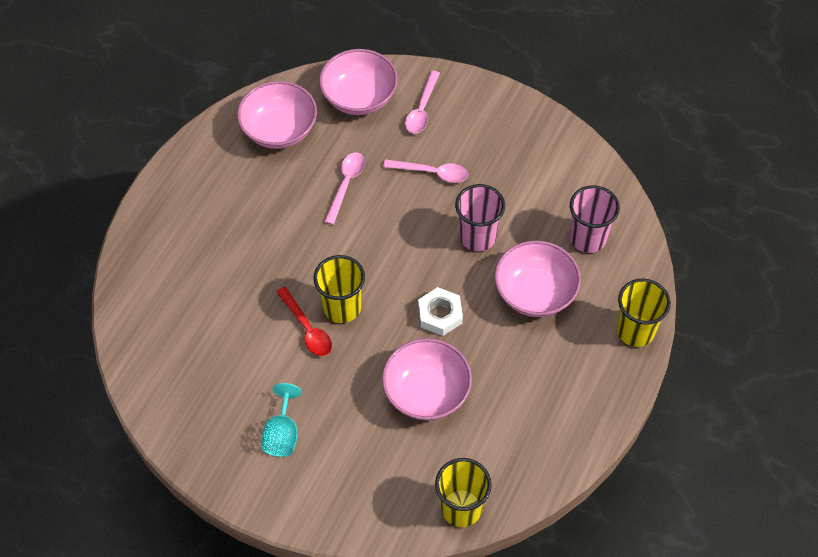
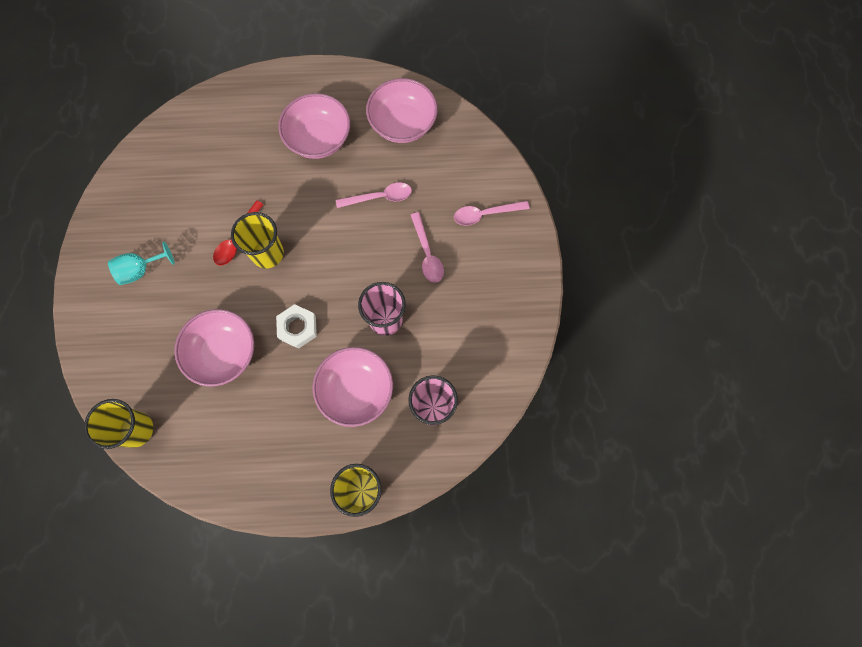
camera: 60 degrees right, 15 degrees up
pink bowl [319,49,398,115] -> pink bowl moved to [278,93,350,159]

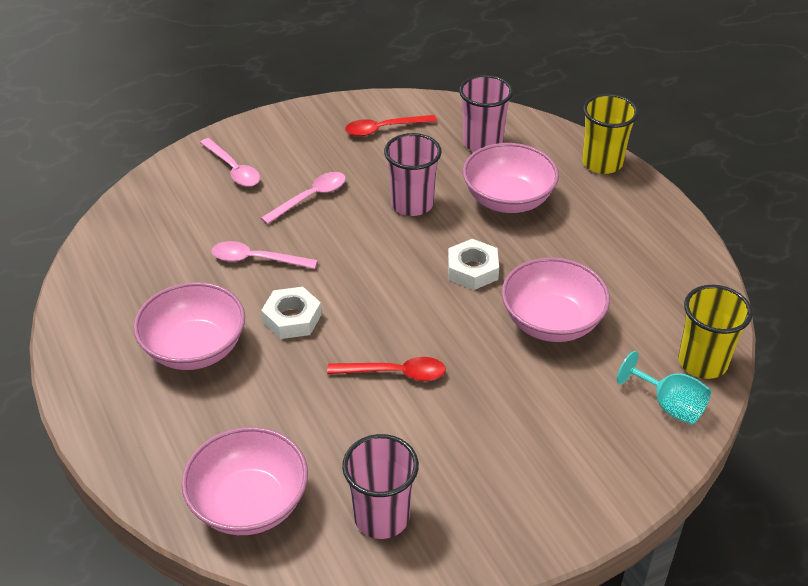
camera: 115 degrees left, 30 degrees down
turquoise goblet [108,242,175,285] -> turquoise goblet moved to [617,351,711,425]
yellow cup [231,212,284,268] -> none
pink spoon [336,182,412,208] -> pink spoon turned 45 degrees counterclockwise [212,241,318,269]
pink bowl [366,78,438,143] -> pink bowl moved to [181,427,308,535]
none -> white nut [261,287,322,339]
none -> pink cup [342,434,419,539]
none -> red spoon [345,115,437,136]

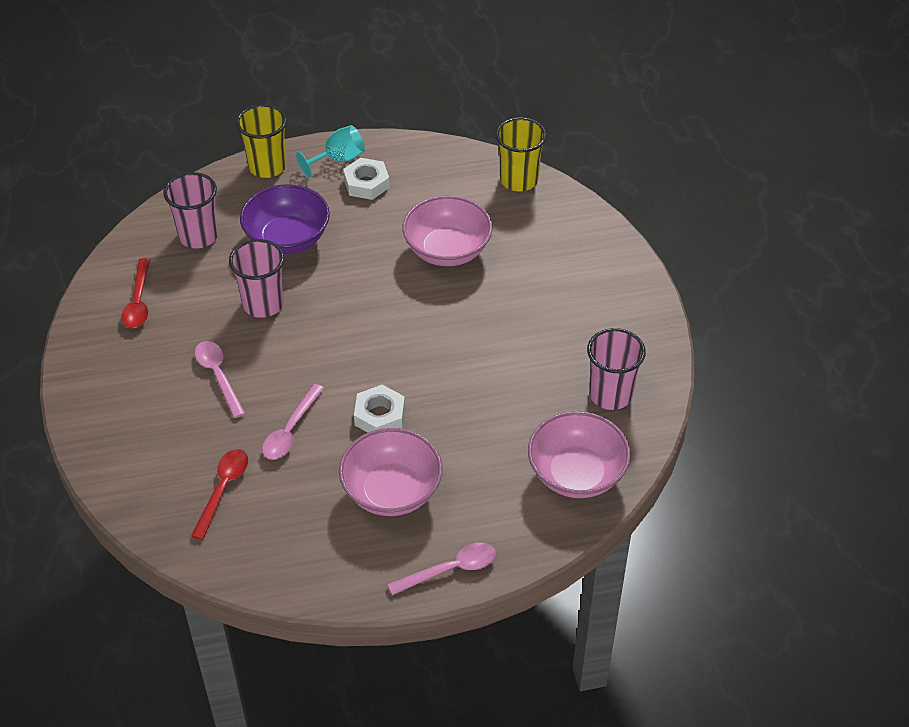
camera: 75 degrees left, 5 degrees up
pink spoon [200,138,260,187] -> pink spoon moved to [387,543,496,595]
red spoon [327,357,446,381] -> red spoon moved to [191,449,248,540]
white nut [448,239,499,290] -> white nut moved to [343,158,390,200]
pink bowl [463,143,559,213] -> purple bowl [240,184,330,255]
turquoise goblet [617,351,711,425] -> turquoise goblet moved to [296,125,365,178]

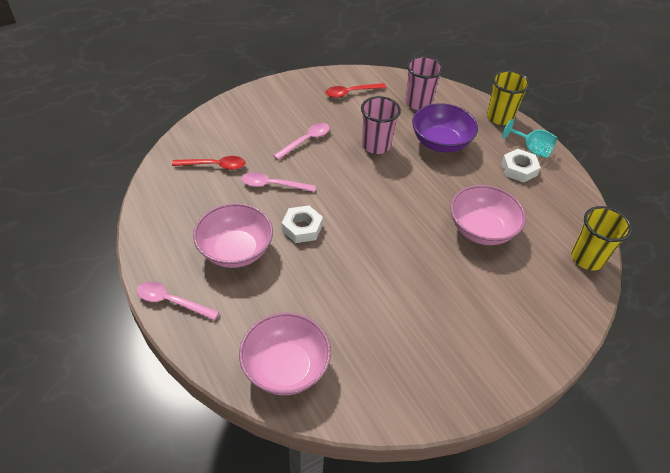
camera: 70 degrees right, 0 degrees up
pink spoon [387,543,496,595] -> pink spoon turned 150 degrees clockwise [137,281,219,320]
pink cup [587,328,646,410] -> none

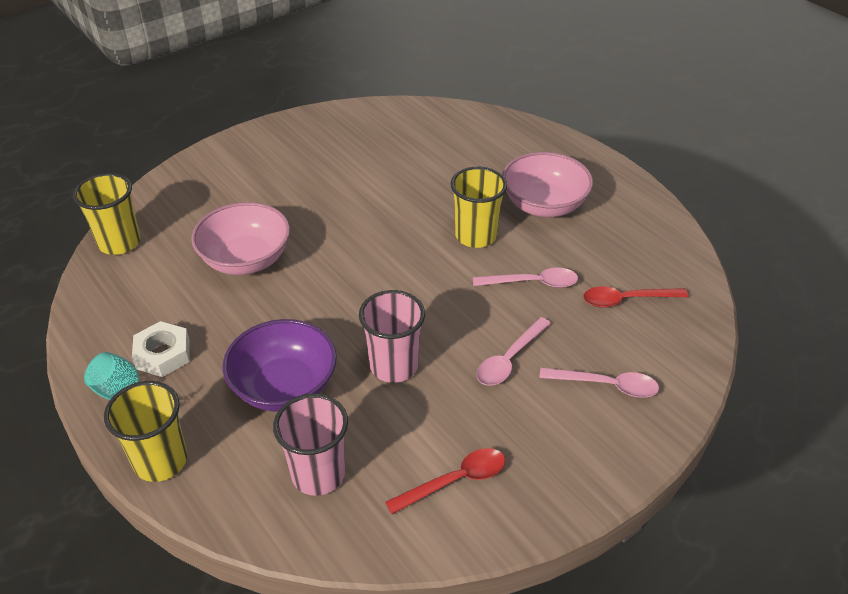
camera: 175 degrees right, 5 degrees down
pink spoon [137,281,219,320] -> pink spoon moved to [539,368,659,398]
pink bowl [239,313,331,395] -> none
white nut [282,205,323,243] -> yellow cup [451,167,507,248]

